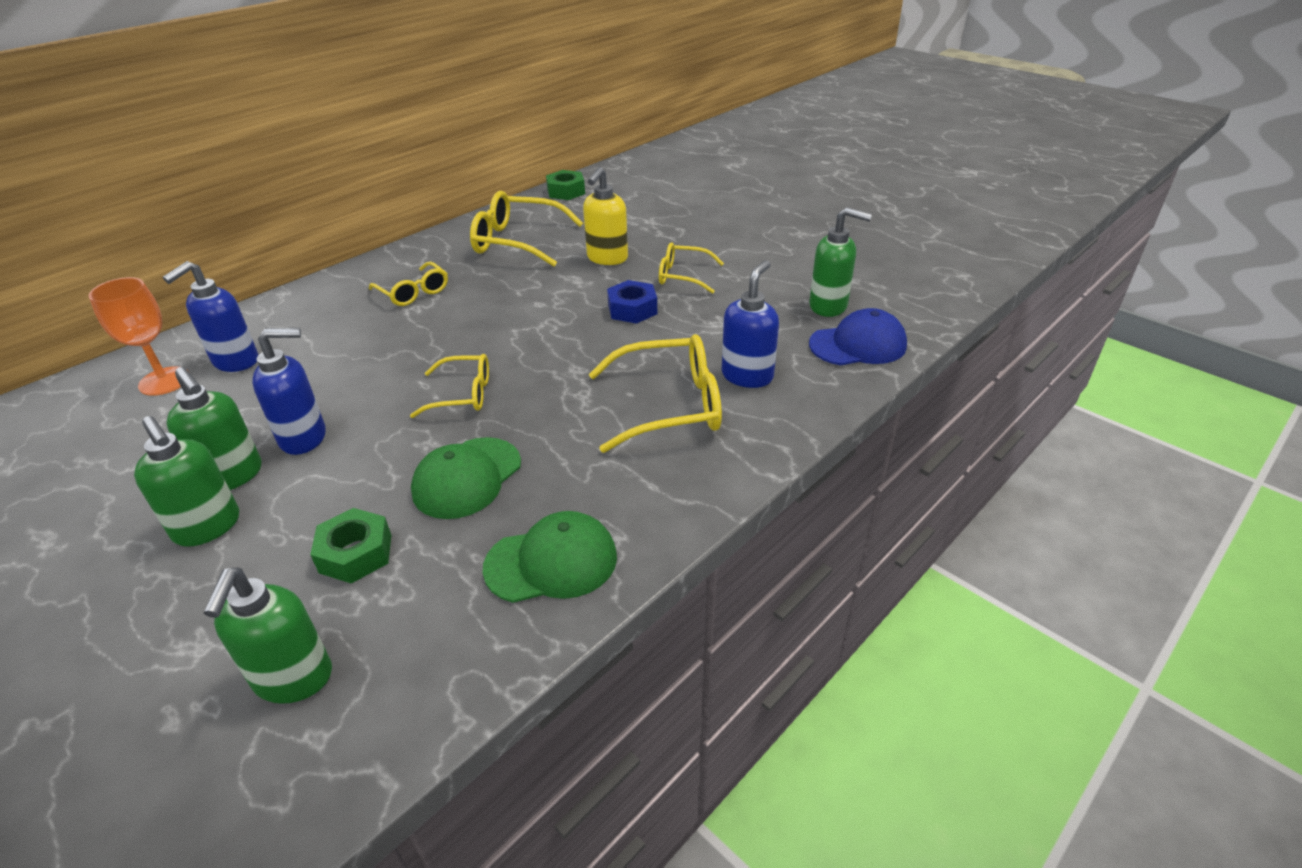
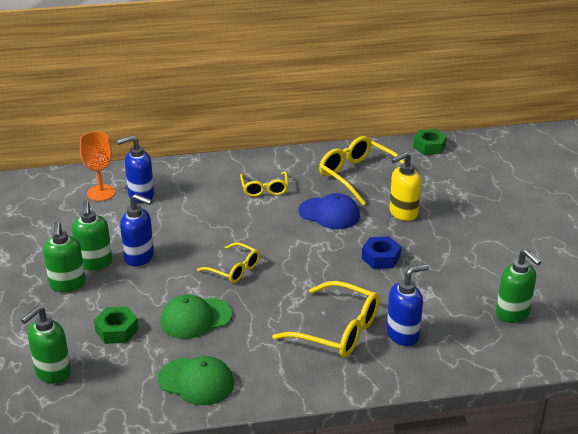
camera: 35 degrees right, 5 degrees down
yellow glasses [659,243,724,294] -> none
blue cap [809,308,907,365] -> blue cap moved to [299,193,360,229]

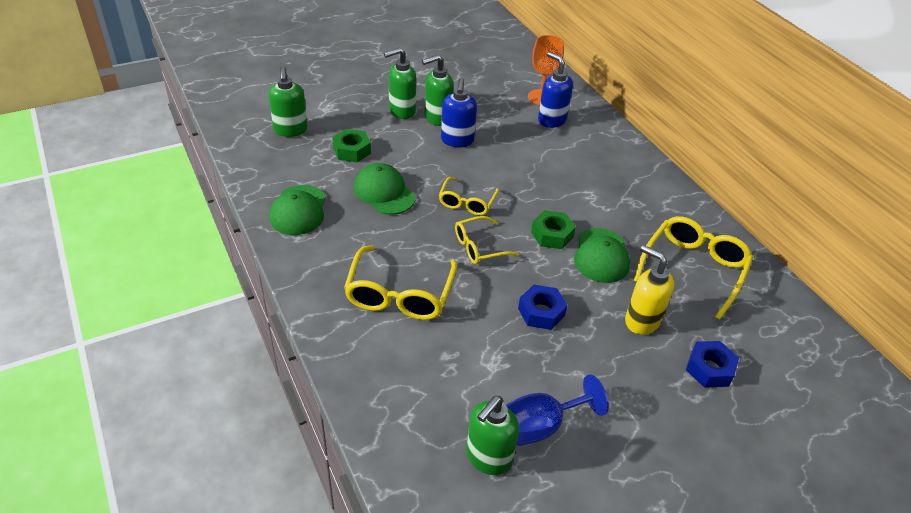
camera: 70 degrees right, 10 degrees up
green soap dispenser [21,306,71,383] -> green soap dispenser turned 120 degrees counterclockwise [269,66,307,137]
yellow glasses [240,171,288,197] -> yellow glasses moved to [455,216,519,264]
blue cap [299,193,360,229] -> green cap [574,228,630,283]
blue soap dispenser [386,264,429,346] -> none
green nut [413,129,447,155] -> green nut moved to [531,210,576,249]
none -> blue goblet [506,374,609,446]
none -> blue nut [686,341,739,388]

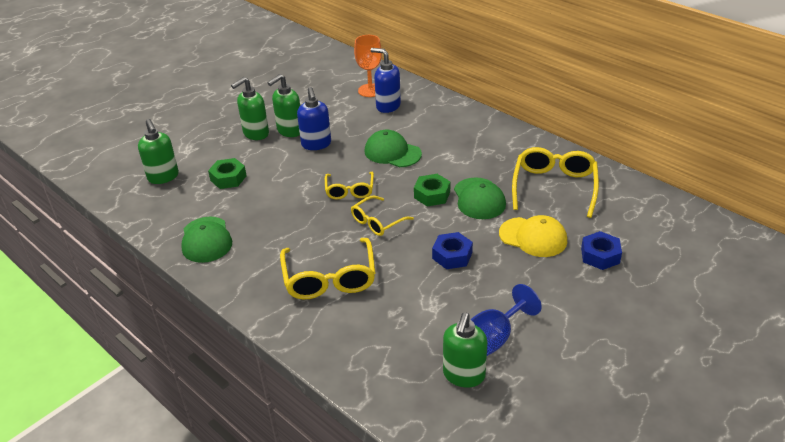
camera: 15 degrees left, 5 degrees down
green cap [354,163,415,215] -> green cap moved to [365,130,422,167]
yellow soap dispenser [625,245,674,335] -> yellow cap [499,215,567,257]

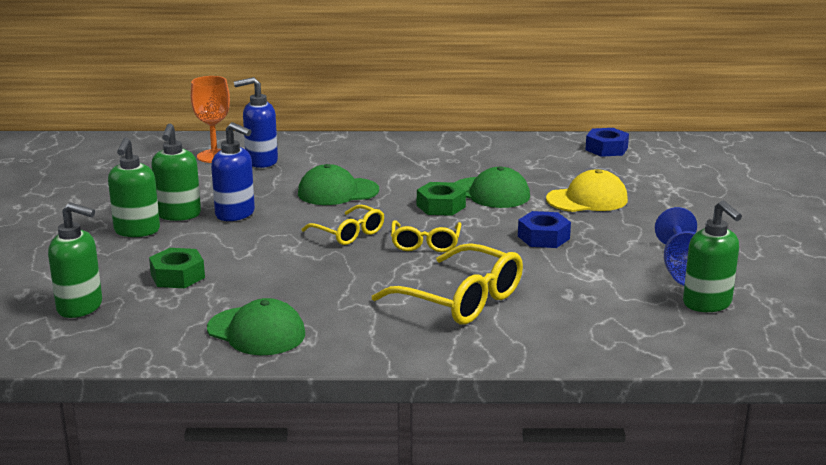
camera: 45 degrees left, 15 degrees down
yellow glasses [512,147,599,218] -> none
blue nut [581,231,622,270] -> blue nut moved to [585,128,629,157]

